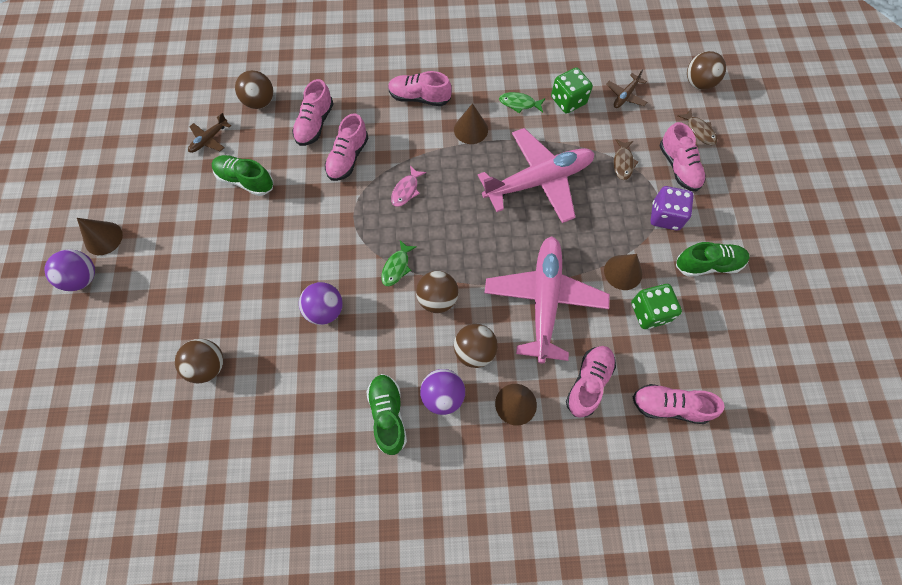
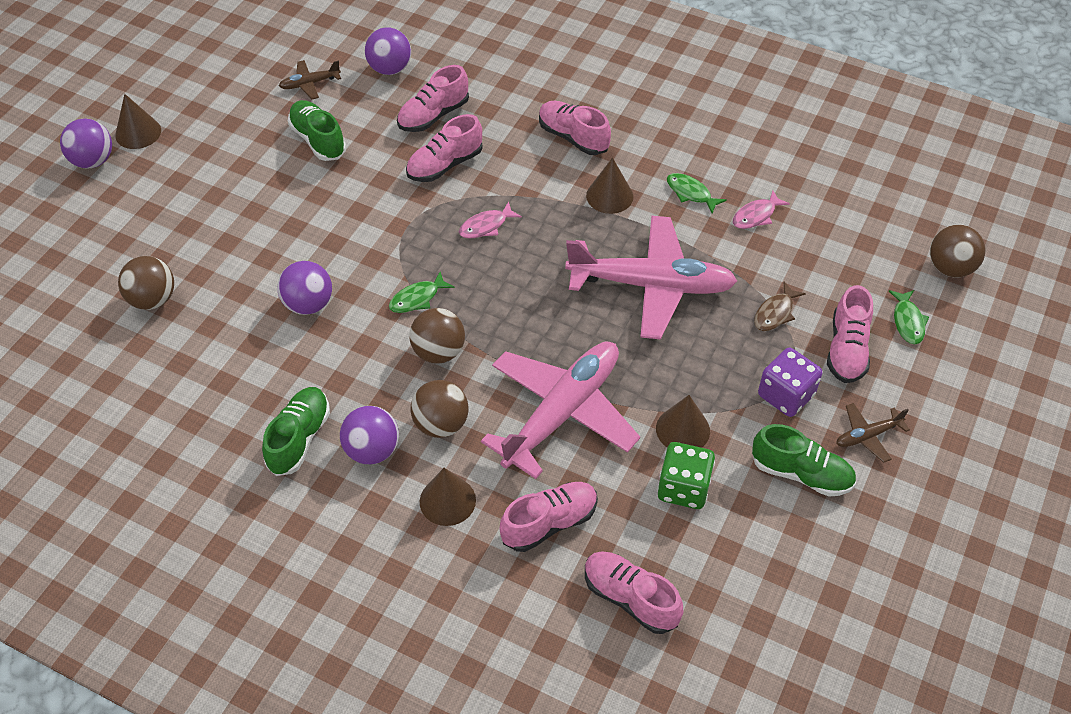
camera: 30 degrees right, 15 degrees down
brown ball [235,70,273,109] -> purple ball [365,27,411,75]
green dice [551,67,593,114] -> pink fish [733,190,790,229]
brown plane [606,69,647,108] -> brown plane moved to [836,403,910,463]
brown fish [678,109,717,145] -> green fish [889,290,929,344]

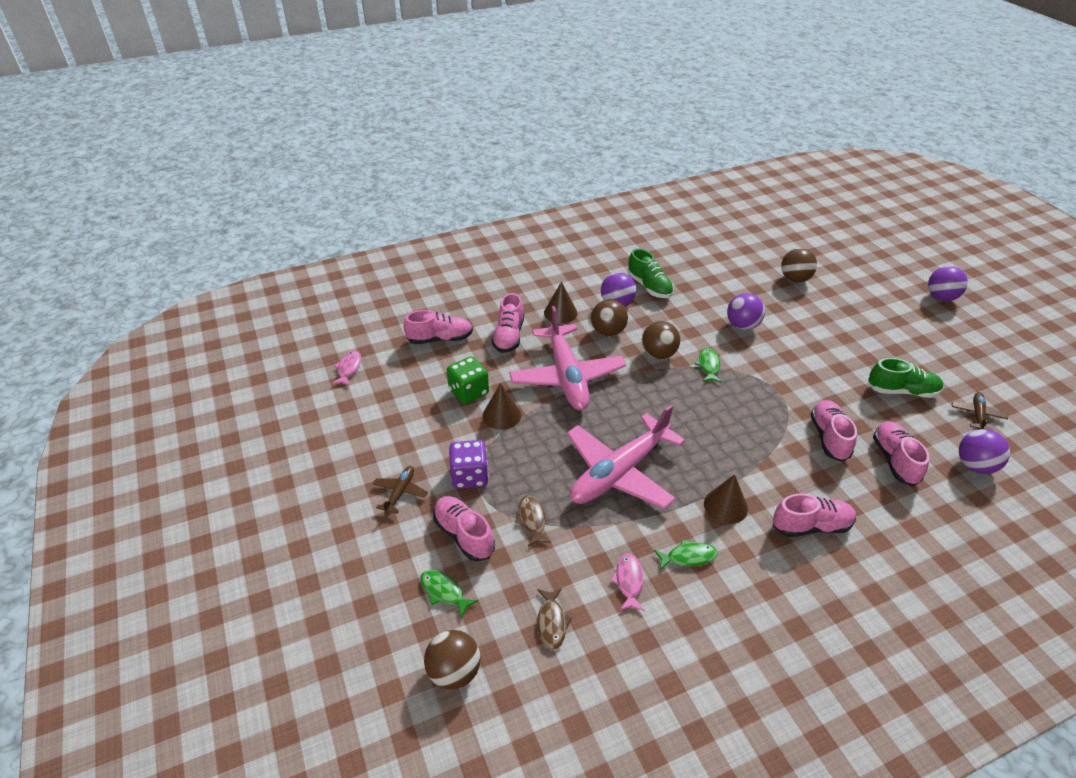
camera: 130 degrees right, 10 degrees down
brown cone [115,94,161,149] -> none
pink fish [459,201,522,239] -> pink fish moved to [332,351,361,386]
green shoe [752,424,856,496] -> none
none -> brown fish [537,588,572,650]

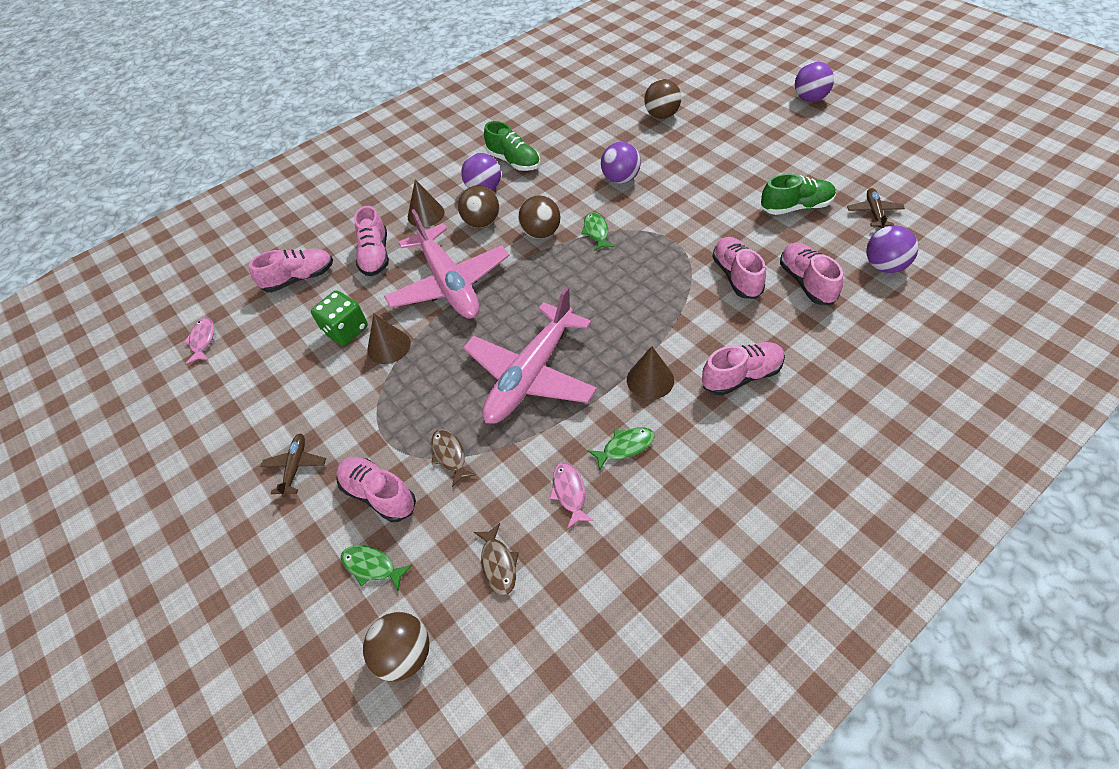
camera: 10 degrees left, 10 degrees up
purple dice [449,440,489,489] -> none

